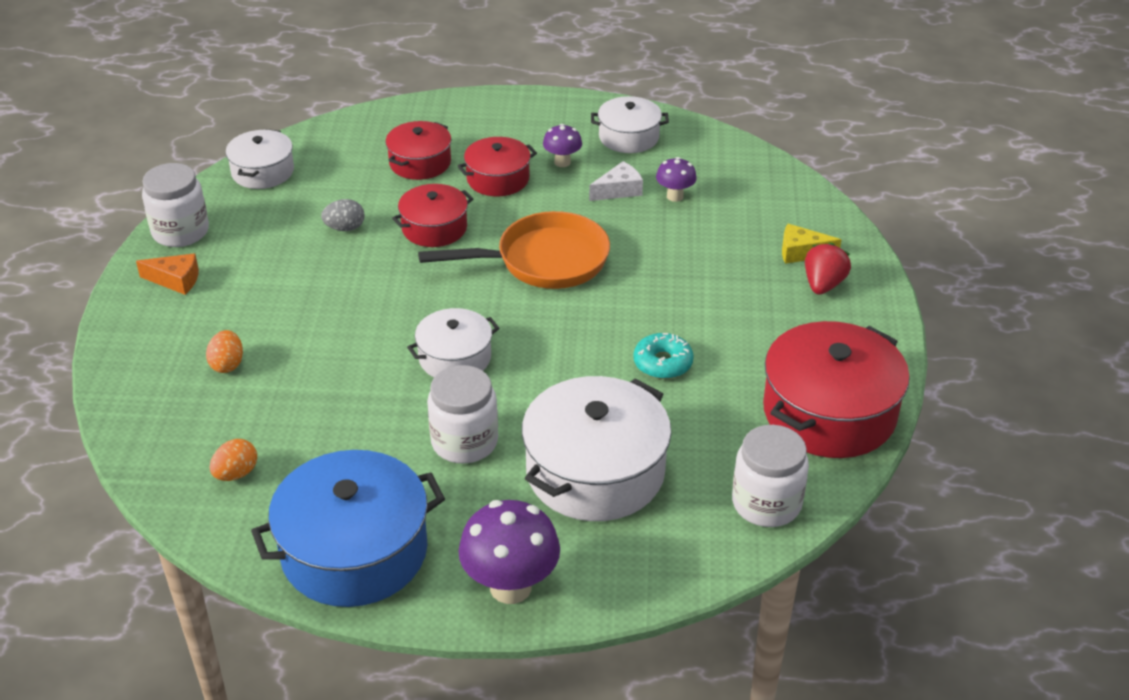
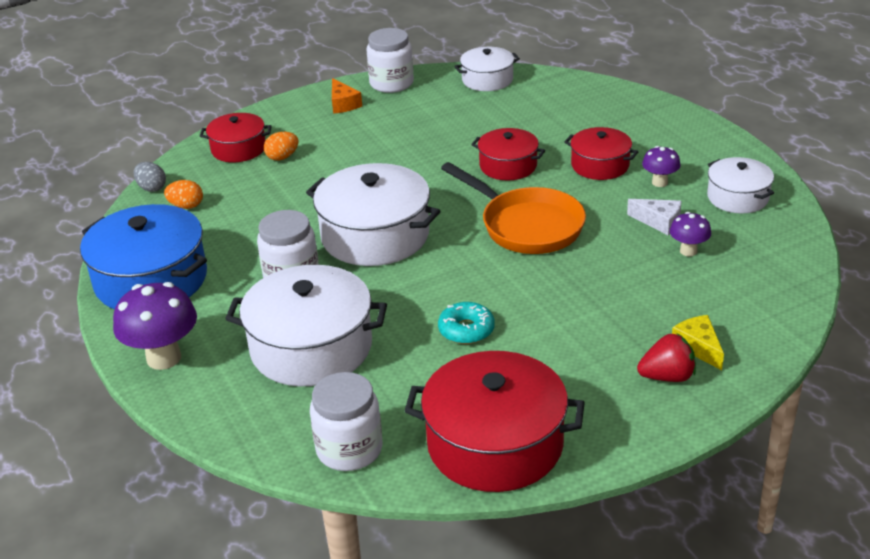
camera: 60 degrees right, 5 degrees down
grey egg [321,199,365,231] -> grey egg moved to [134,162,166,192]
red pot [385,121,451,180] -> red pot moved to [200,113,272,162]
white pot [407,308,499,377] -> white pot [306,163,440,266], size x1.76

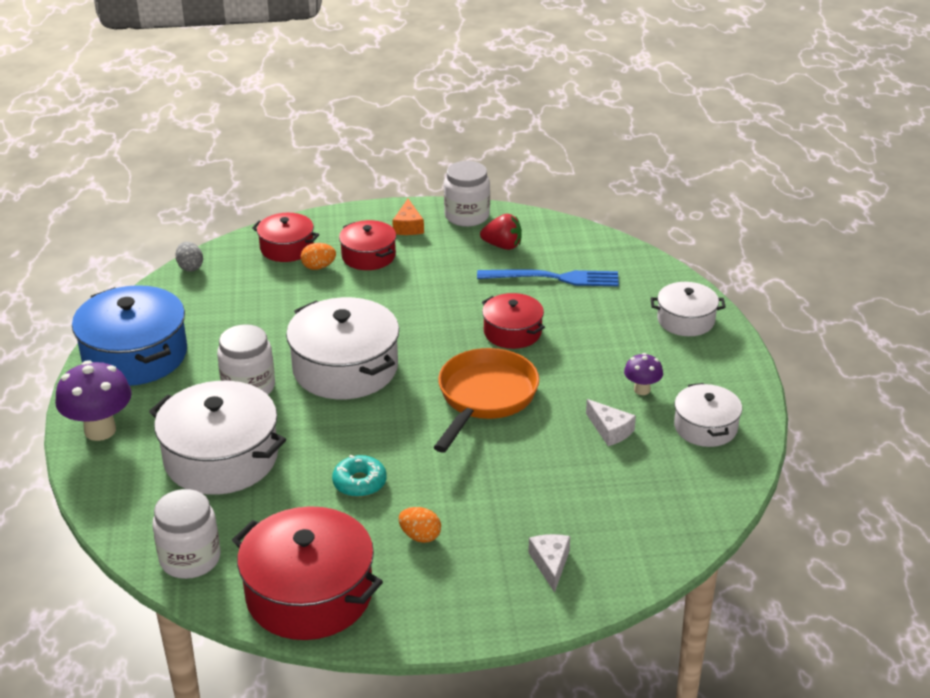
camera: 20 degrees right, 0 degrees up
orange egg [164,180,203,209] -> orange egg moved to [399,507,441,543]
orange pan [441,162,586,254] -> orange pan turned 135 degrees counterclockwise [433,348,539,453]
white pot [454,47,520,91] -> white pot moved to [650,282,726,336]
red pot [564,127,638,180] -> red pot moved to [339,220,396,270]
red strawberry [637,333,696,382] -> red strawberry moved to [480,214,522,250]
purple mushroom [670,212,711,256] -> none
yellow cheese [672,315,724,370] -> white cheese [528,534,570,593]
none -> blue fork [477,269,619,286]

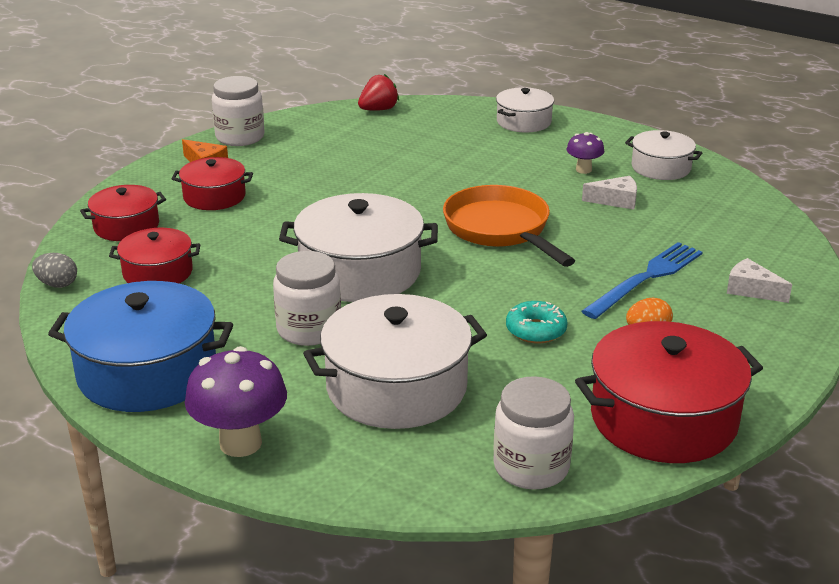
camera: 50 degrees left, 5 degrees down
orange egg [301,243,336,270] -> none
blue fork [477,269,619,286] -> blue fork moved to [582,242,702,319]
red strawberry [480,214,522,250] -> red strawberry moved to [358,74,399,111]
red pot [482,293,545,349] -> red pot moved to [109,228,200,284]

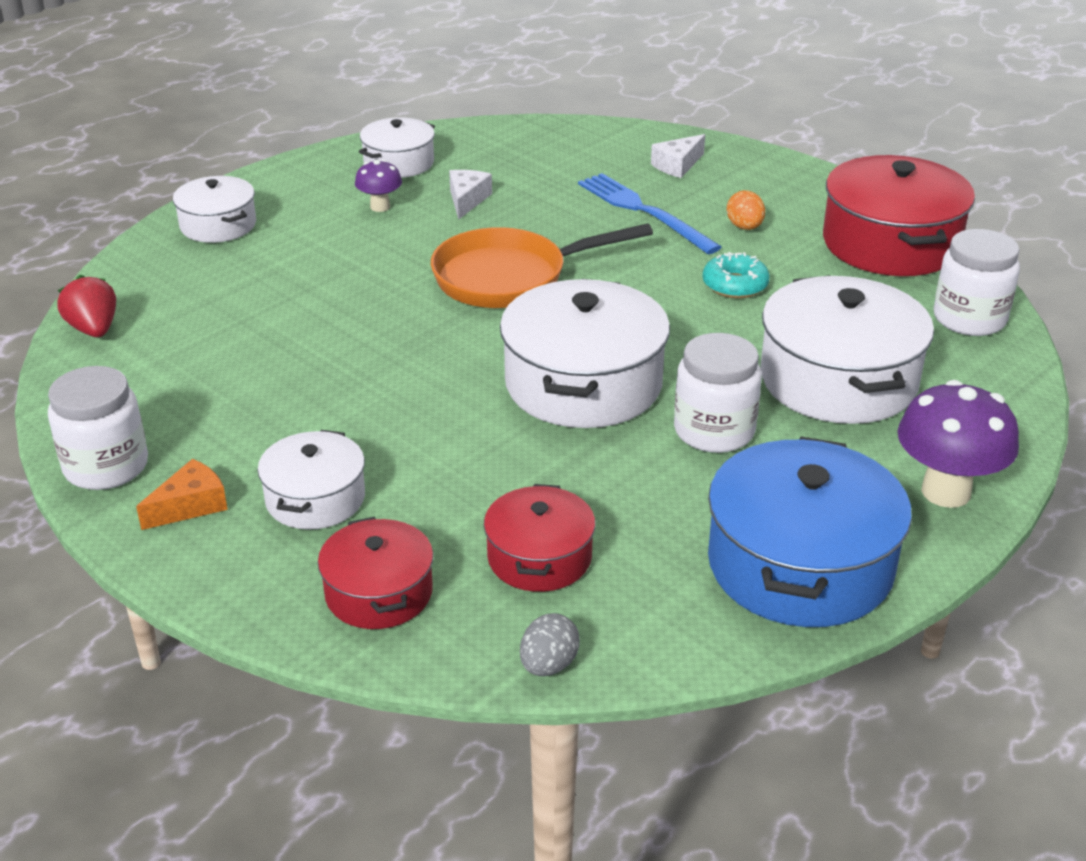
camera: 80 degrees left, 5 degrees up
red pot [172,157,253,210] -> white pot [258,430,365,530]

